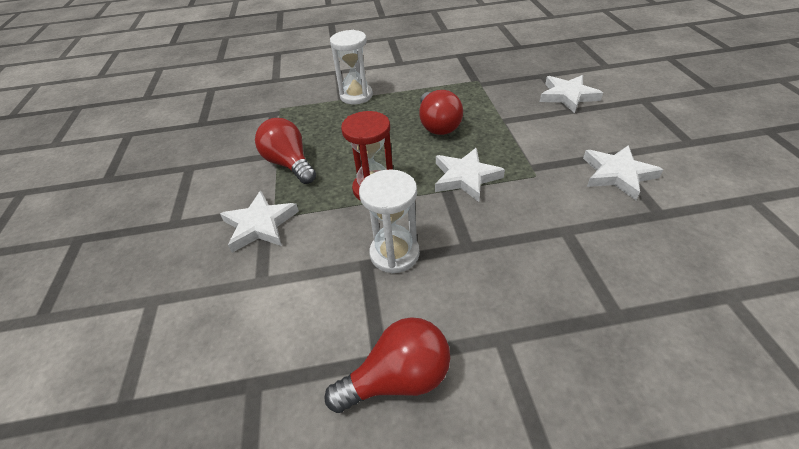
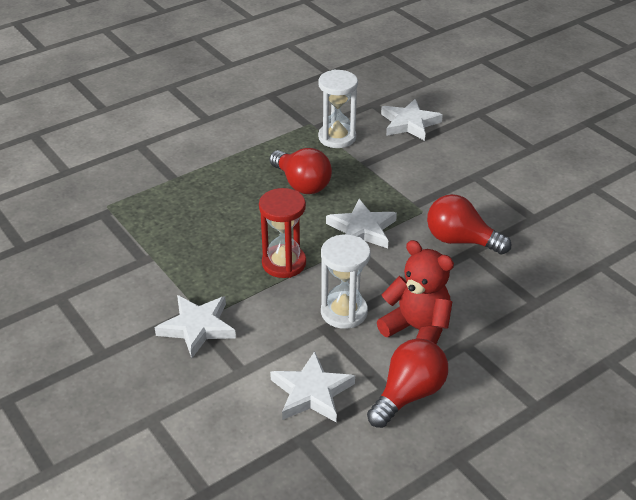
camera: 30 degrees left, 5 degrees down
red light bulb [255,118,316,184] -> red light bulb moved to [427,194,511,254]
white hourglass [330,30,373,104] -> white hourglass moved to [318,70,358,148]
white star [583,145,663,200] -> white star moved to [270,351,355,423]
none -> red teddy bear [377,240,454,344]

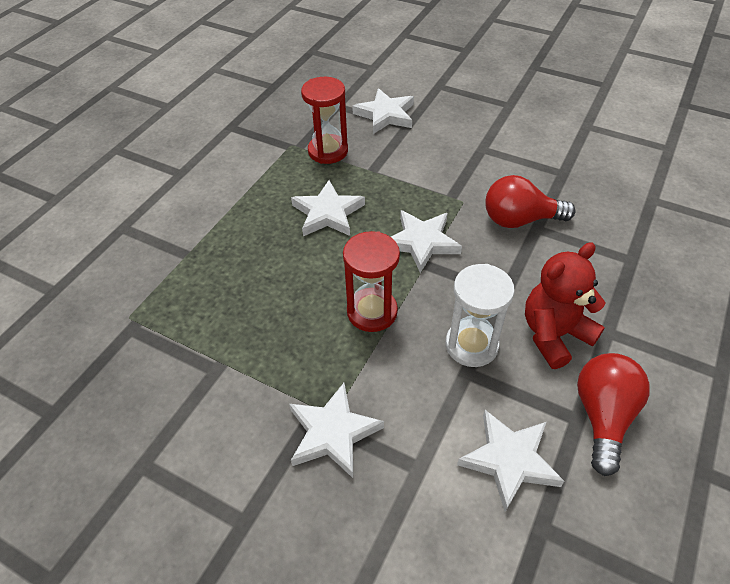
camera: 25 degrees left, 10 degrees up
red light bulb [269,148,332,194] -> white star [291,180,365,236]
white hourglass [318,70,358,148] -> red hourglass [301,77,348,164]
red teddy bear [377,240,454,344] -> red teddy bear turned 45 degrees counterclockwise [525,242,606,369]

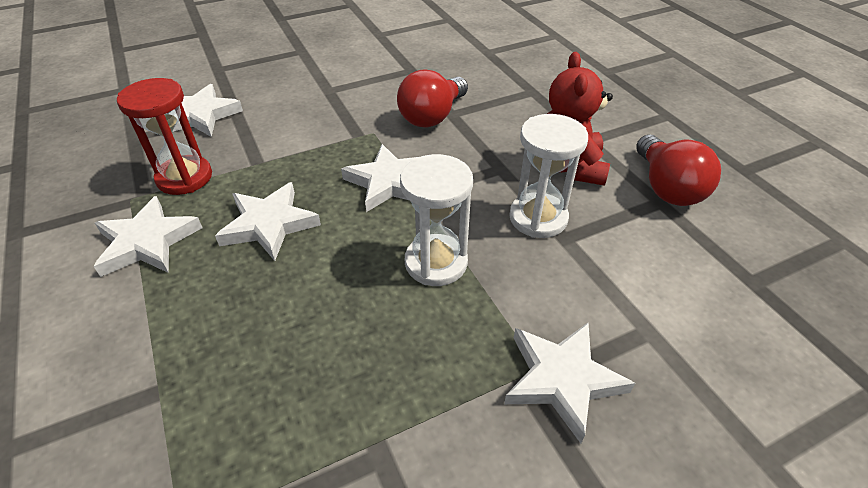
camera: 55 degrees left, 5 degrees down
red hourglass [343,231,400,332] -> white hourglass [400,154,473,286]
white star [457,410,564,512] -> white star moved to [93,196,203,277]
red light bulb [577,353,650,476] -> red light bulb turned 150 degrees counterclockwise [636,135,721,206]

